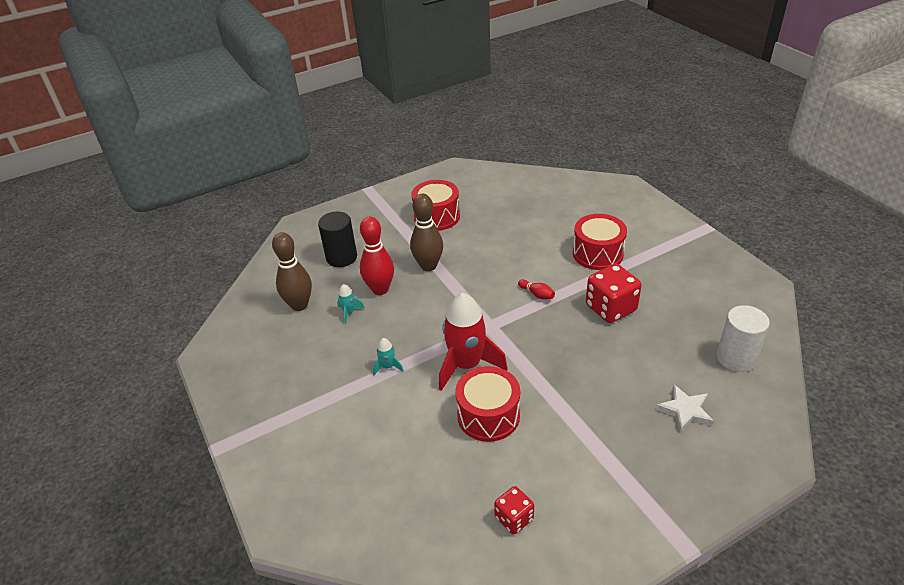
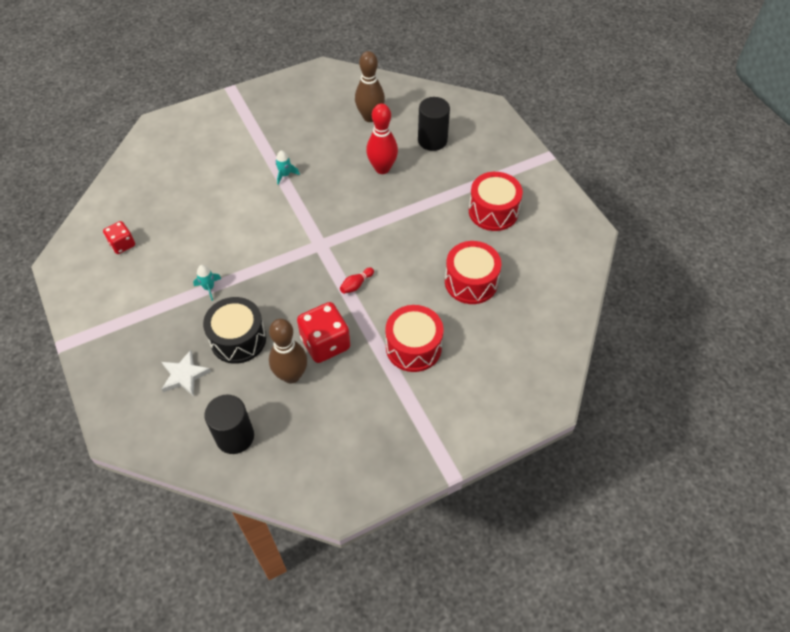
camera: 90 degrees right, 15 degrees up
turquoise rocket [337,284,364,324] -> turquoise rocket moved to [193,265,221,301]
brown bowling pin [410,194,443,271] -> brown bowling pin moved to [269,319,307,383]
red rocket [439,293,508,391] -> none
red drum [455,366,520,442] -> red drum moved to [445,241,502,304]
white cylinder [717,305,770,372] -> black cylinder [204,395,254,454]
none -> black drum [203,297,266,364]

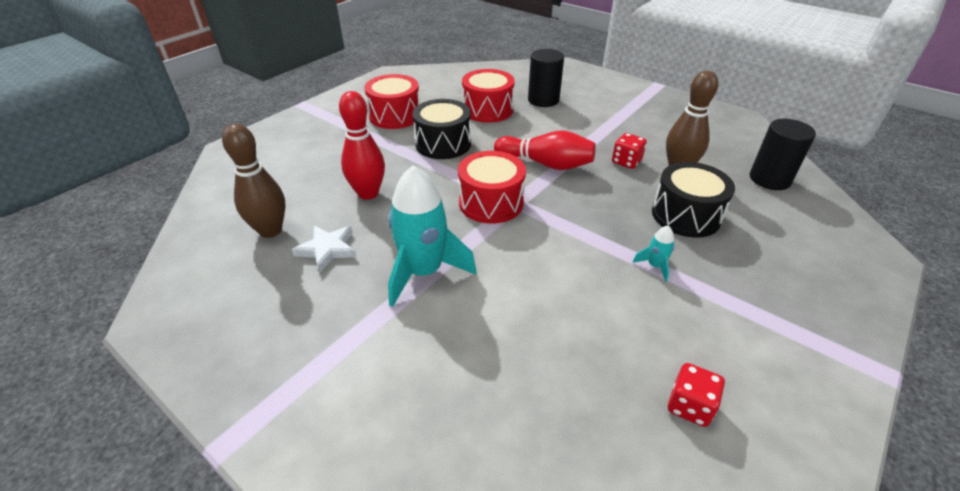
camera: 115 degrees left, 15 degrees down
white star [162,350,211,396] -> white star moved to [292,225,357,273]
turquoise rocket [276,150,300,185] -> turquoise rocket [388,165,477,307], size x2.34
red dice [297,302,350,363] -> red dice [612,133,647,169], size x0.59
red bowling pin [340,267,374,294] -> red bowling pin [494,130,596,170], size x2.16
red drum [385,305,444,372] -> red drum moved to [458,151,526,224]
black cylinder [418,97,450,151] -> black cylinder moved to [528,49,564,107]
none -> black drum [412,99,471,159]

